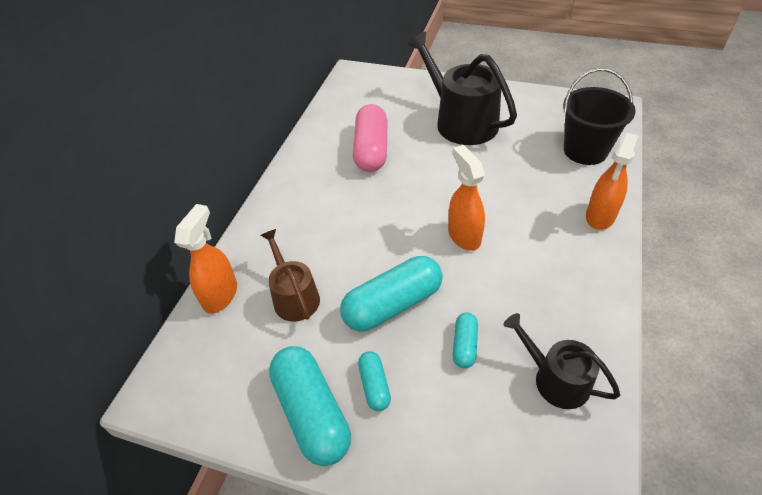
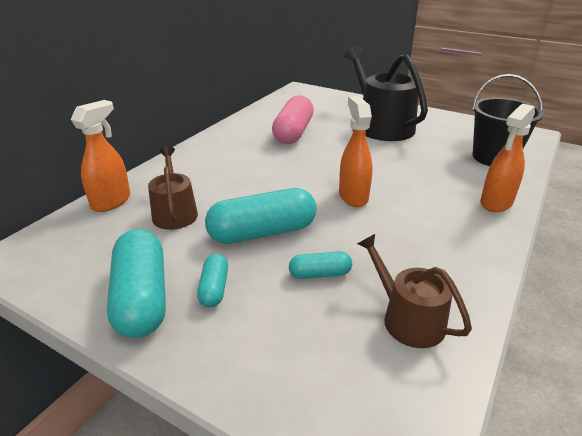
camera: 10 degrees right, 15 degrees down
turquoise capsule [453,313,478,368] -> turquoise capsule turned 60 degrees clockwise [289,251,352,279]
black watering can [503,313,620,409] -> brown watering can [357,234,472,348]

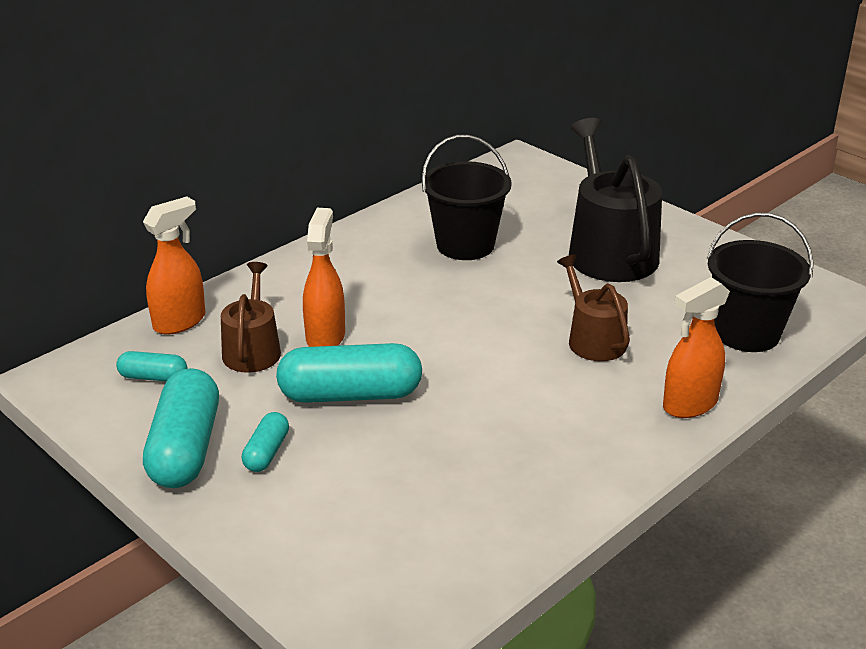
camera: 15 degrees right, 0 degrees up
pink capsule [272,95,314,144] -> black bucket [422,135,512,260]
turquoise capsule [289,251,352,279] -> turquoise capsule moved to [116,351,187,381]
orange spray bottle [339,96,373,207] -> orange spray bottle moved to [303,208,345,347]
brown watering can [357,234,472,348] -> brown watering can moved to [557,254,630,361]

